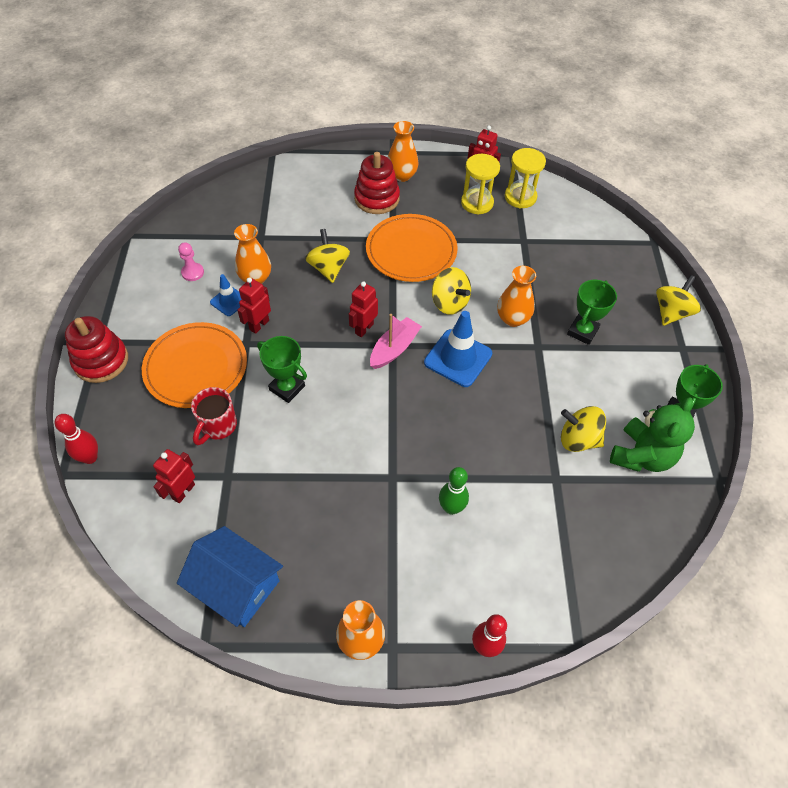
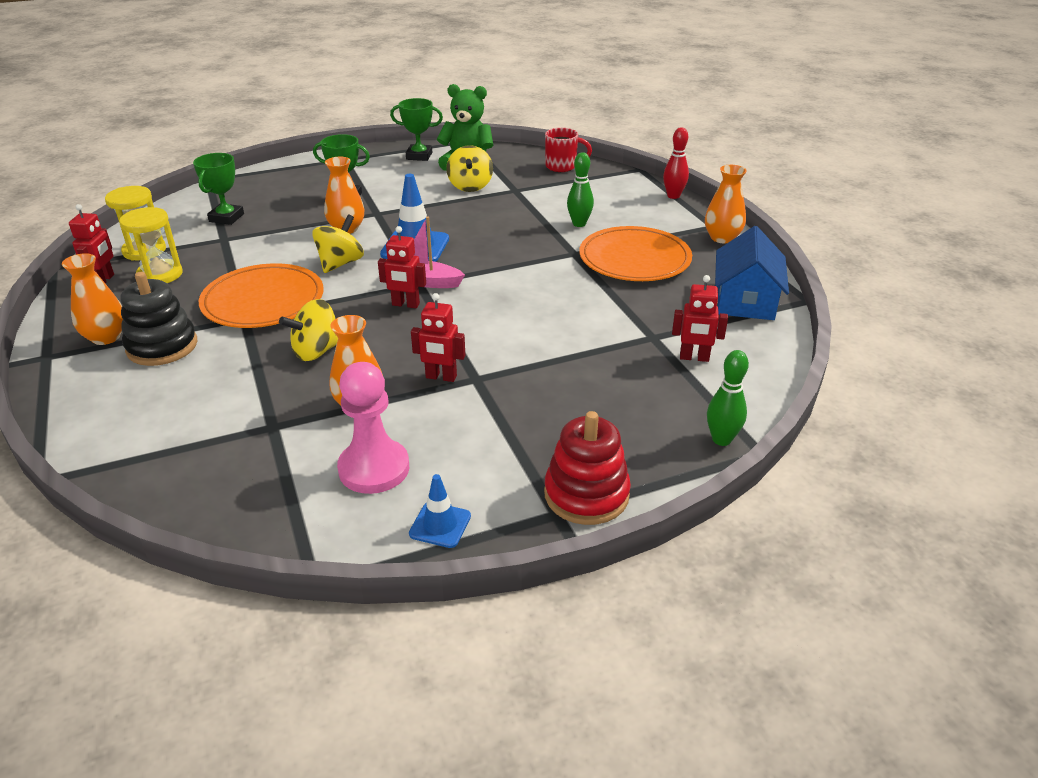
camera: 110 degrees left, 20 degrees down
red bowling pin [55,414,98,464] -> green bowling pin [707,350,749,446]
orange plate [142,322,247,408] -> orange plate moved to [580,226,692,281]
pink pawn [178,242,204,281] -> pink pawn [337,362,409,494], size x1.92
red mug [191,387,237,446] -> red mug moved to [545,128,592,172]
blue traffic cone [210,274,242,316] -> blue traffic cone moved to [409,474,471,548]
green trophy [257,336,307,403] -> green trophy moved to [193,153,244,225]
red stacking toy [354,152,400,214] -> black stacking toy [120,272,197,366]
yellow spinning top [656,275,701,326] -> none

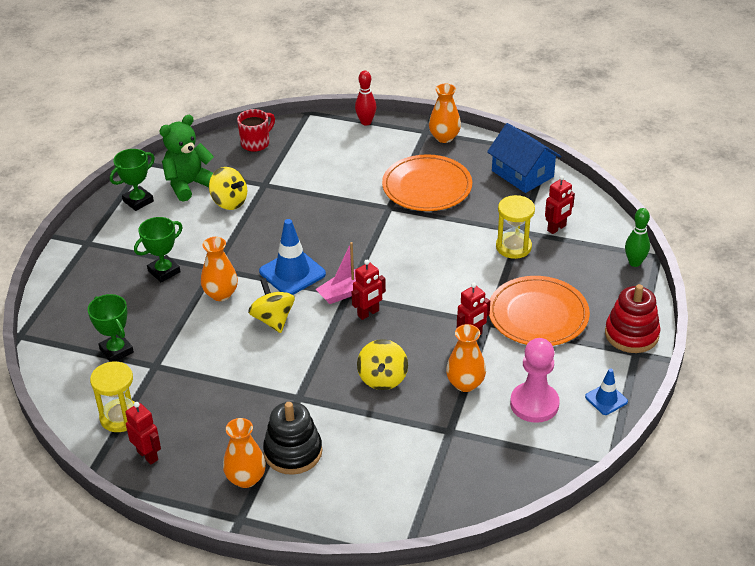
camera: 50 degrees left, 5 degrees up
yellow hourglass [119,207,183,283] -> yellow hourglass moved to [496,195,535,259]
orange plate [199,263,324,328] -> orange plate moved to [489,276,590,346]
green bowling pin [567,152,594,227] -> none

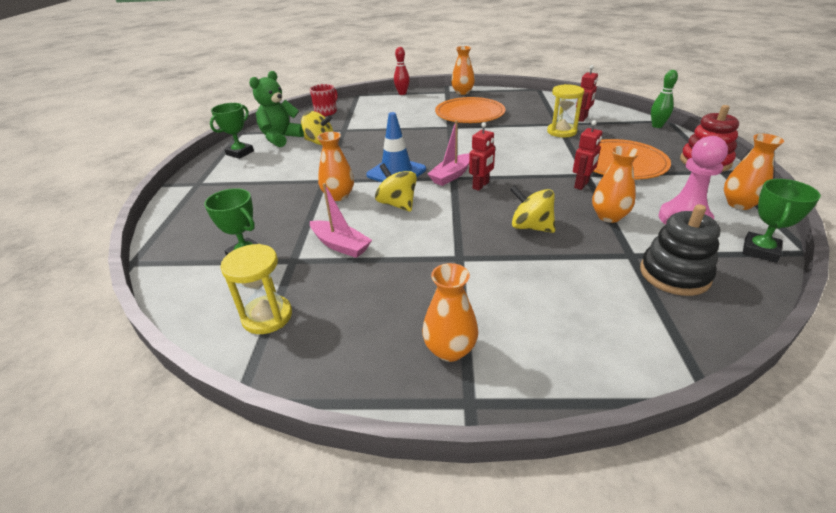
camera: 15 degrees left, 5 degrees down
red robot [126,402,161,464] -> none
green trophy [134,217,183,283] -> green trophy moved to [743,179,821,263]
black stacking toy [263,402,322,475] -> black stacking toy moved to [640,204,721,296]
yellow spinning top [357,339,408,390] -> yellow spinning top turned 135 degrees clockwise [510,185,555,233]
blue house [487,123,562,193] -> none
blue traffic cone [585,369,628,415] -> orange vase [724,134,784,210]
none -> pink boat [310,183,372,258]

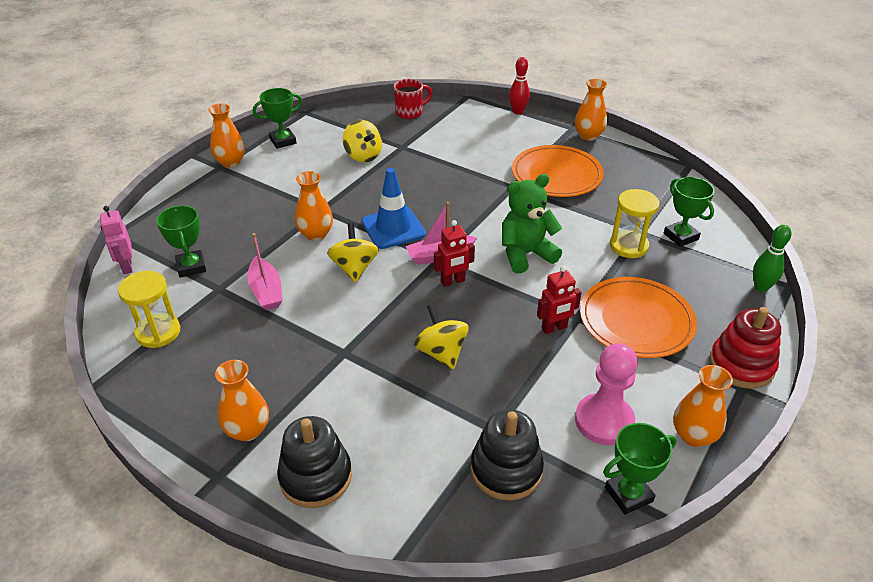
camera: 30 degrees right, 5 degrees up
green teddy bear [249,71,304,147] -> green teddy bear moved to [502,174,562,273]
red robot [576,65,598,122] -> green trophy [664,177,715,247]
orange vase [592,146,640,223] -> orange vase moved to [208,103,245,168]
none -> pink robot [100,206,132,274]
none -> black stacking toy [277,416,352,508]

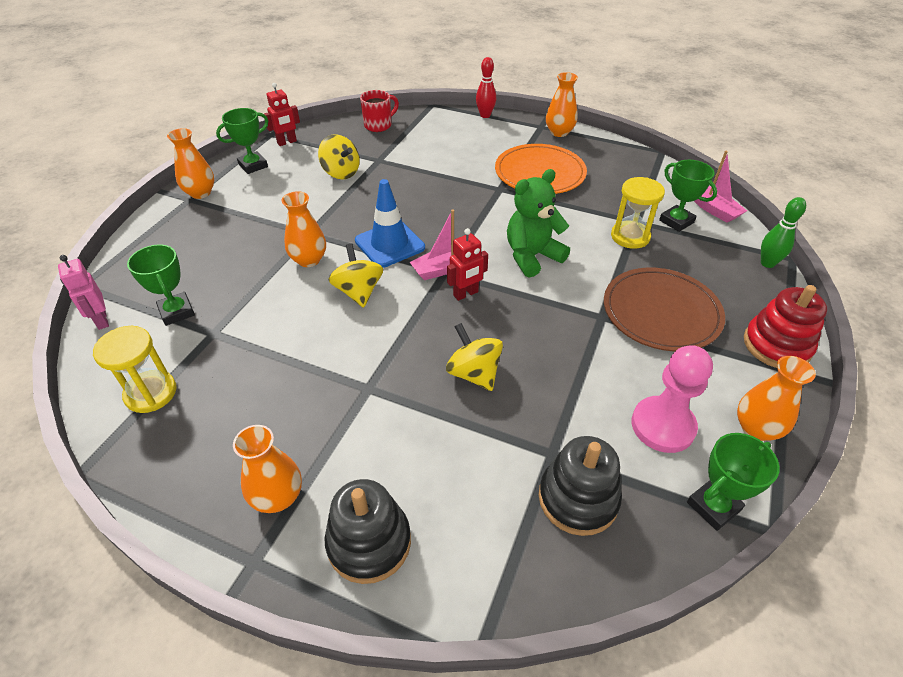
camera: 10 degrees left, 5 degrees up
pink boat [247,233,283,310] -> pink boat moved to [694,150,747,222]
red robot [537,266,582,334] -> red robot moved to [264,83,300,146]
orange plate [580,277,697,358] -> brown plate [604,268,725,351]

